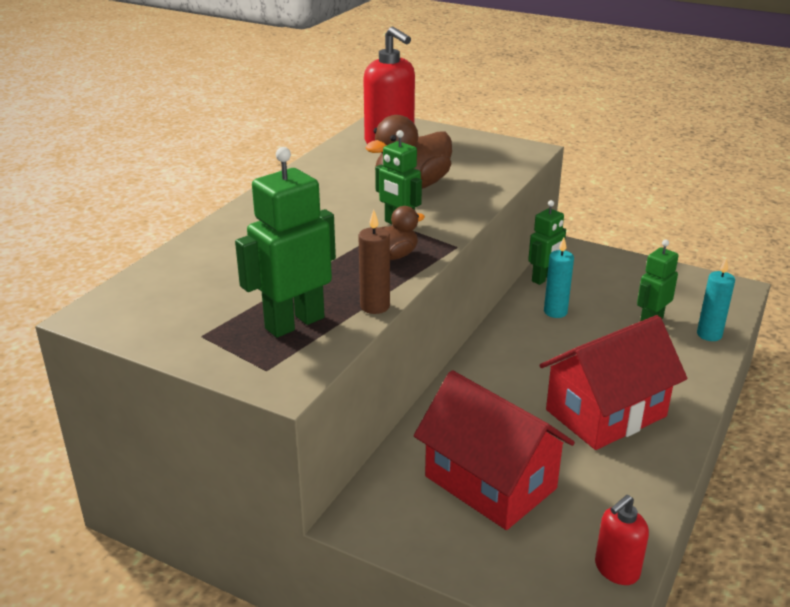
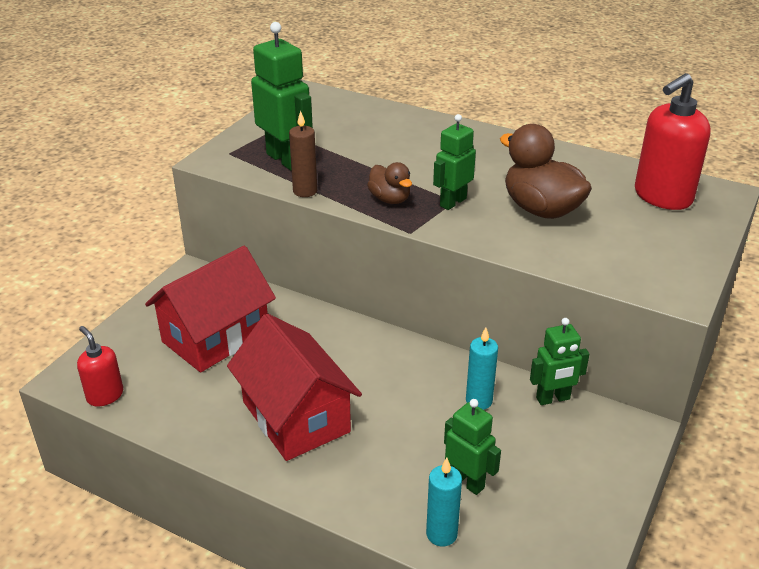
camera: 90 degrees right, 5 degrees up
green robot [528,200,566,285] -> green robot turned 60 degrees counterclockwise [530,318,589,405]

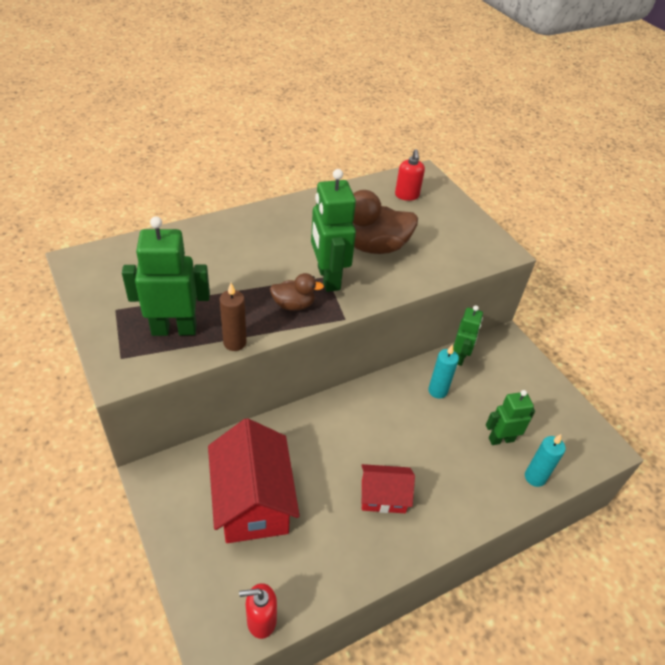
camera: 60 degrees left, 10 degrees up
red house [227,313,362,461] -> red house [361,464,415,513], size x0.56
green robot [433,114,476,210] -> green robot [311,169,356,292], size x1.58
red soap dispenser [635,73,711,210] -> red soap dispenser [395,149,425,201], size x0.57

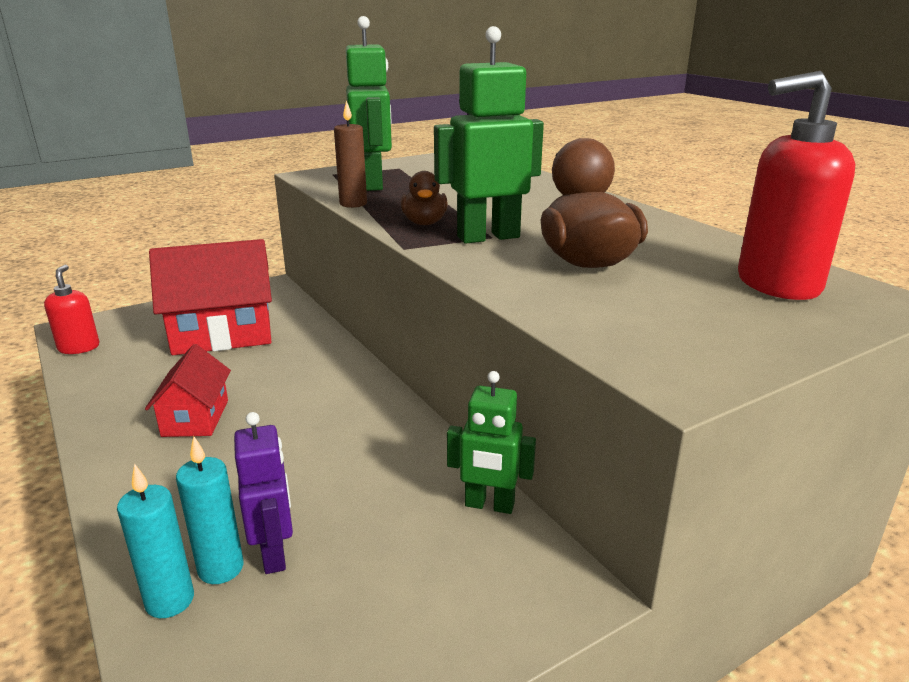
camera: 90 degrees right, 20 degrees down
red soap dispenser [395,149,425,201] -> red soap dispenser [738,71,855,300], size x1.77
turquoise candle [428,344,459,399] -> turquoise candle moved to [176,436,244,584]
green robot [486,390,535,445] -> purple robot [234,412,293,574]

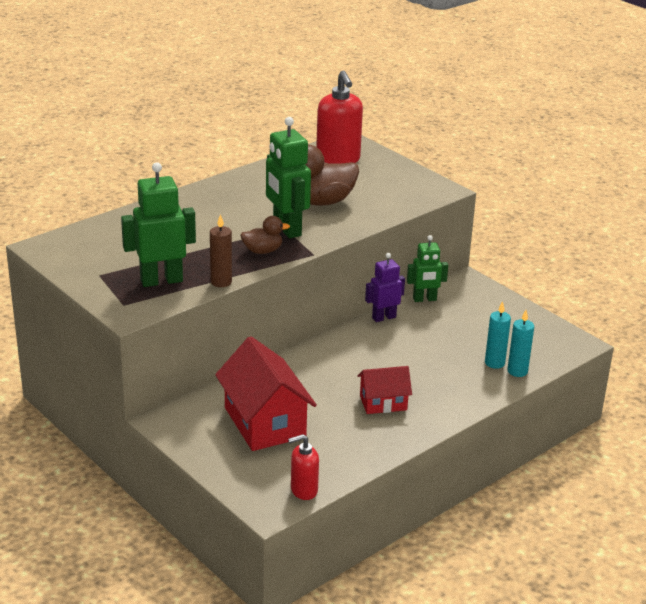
camera: 100 degrees left, 5 degrees up
purple robot [234,412,293,574] -> purple robot moved to [365,253,405,322]
green robot [447,371,536,514] -> green robot turned 75 degrees clockwise [407,235,448,302]

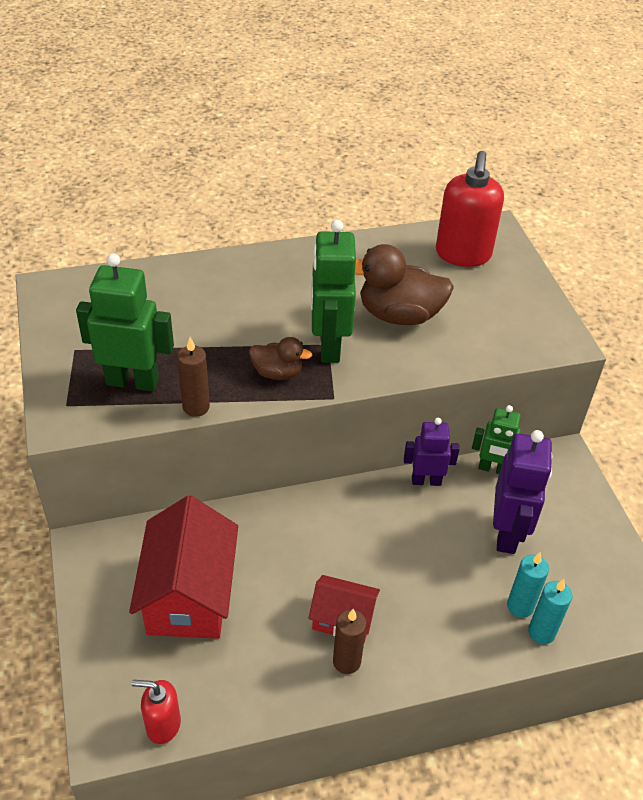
camera: 25 degrees right, 15 degrees up
none -> brown candle [333,609,366,674]
none -> purple robot [493,430,552,554]

